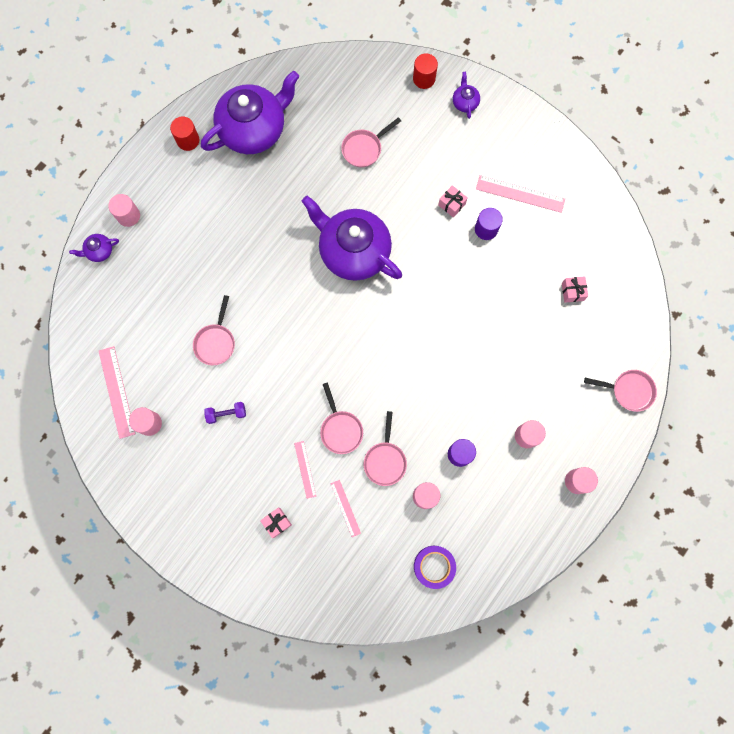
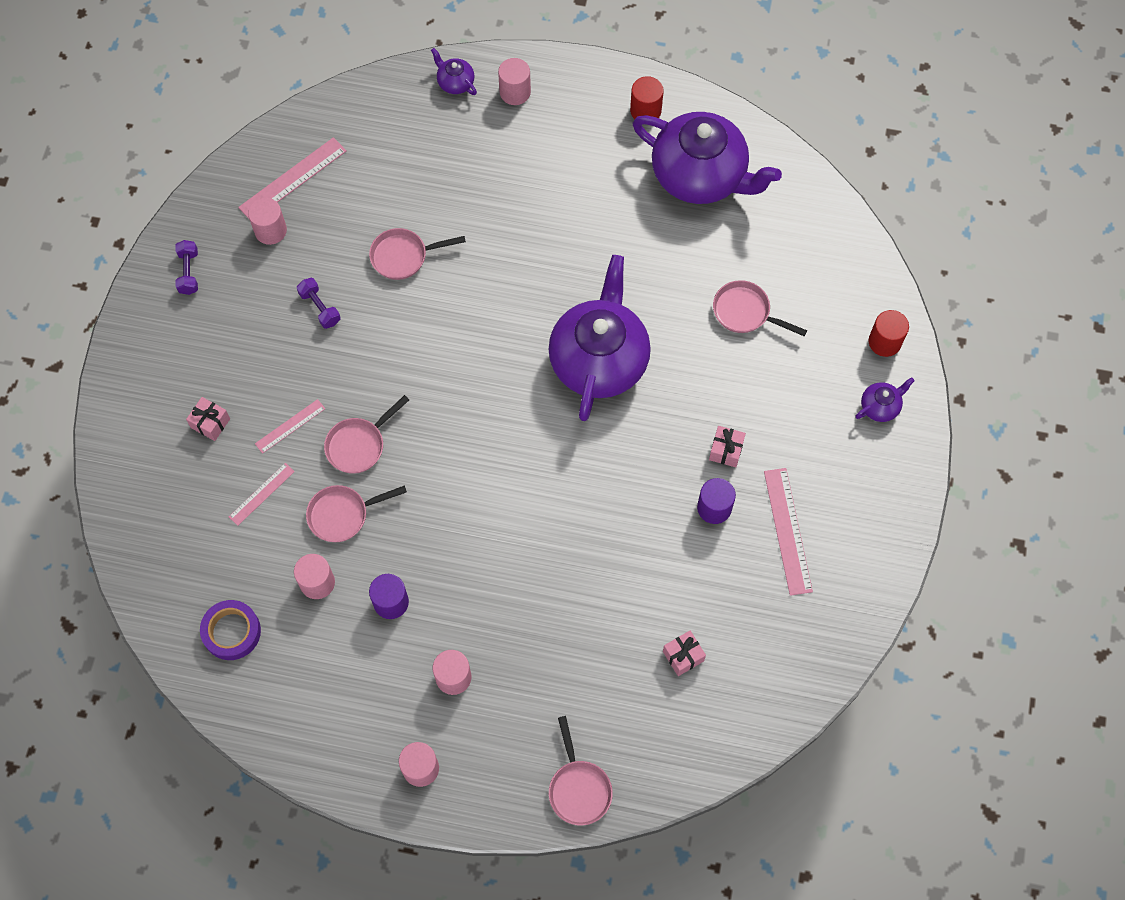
camera: 65 degrees right, 10 degrees down
none -> purple dumbbell [176,240,198,295]

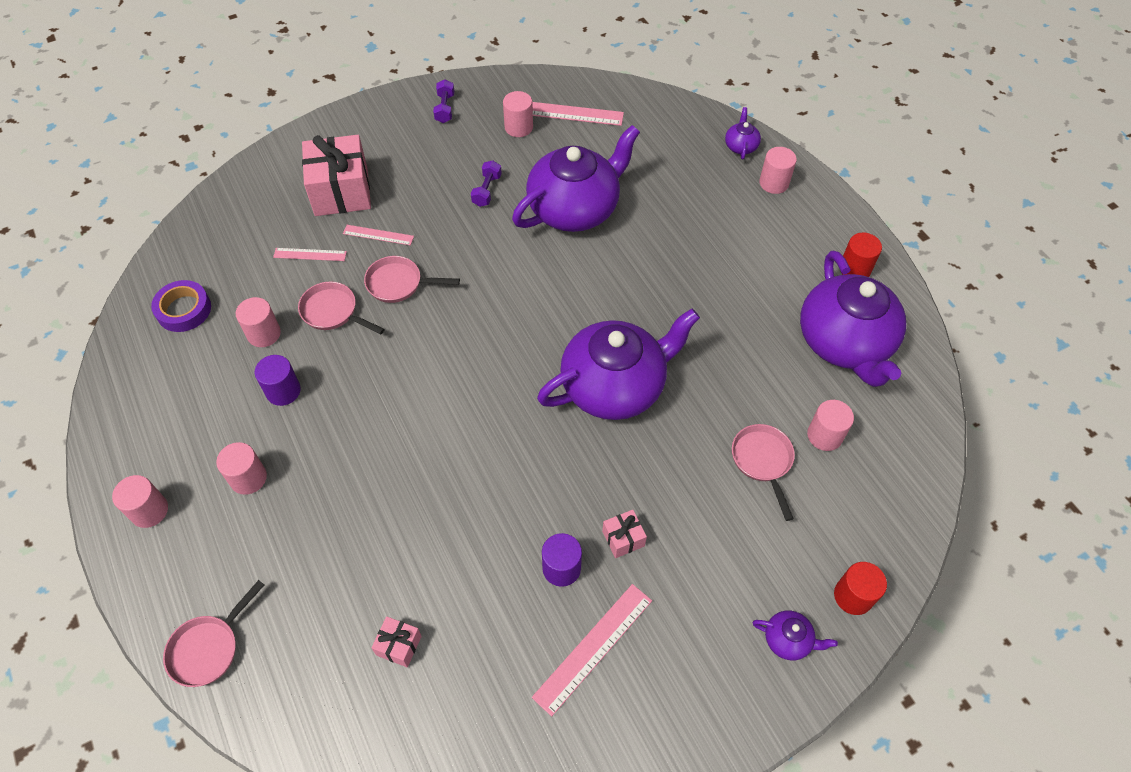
camera: 50 degrees right, 10 degrees down
purple dumbbell [176,240,198,295] -> purple dumbbell turned 45 degrees counterclockwise [433,79,454,123]
pink gift [186,397,230,441] -> pink gift [302,135,371,216], size x2.22
pink pan [369,228,466,280] -> purple teapot [512,125,640,232]
none -> pink cylinder [807,400,854,451]

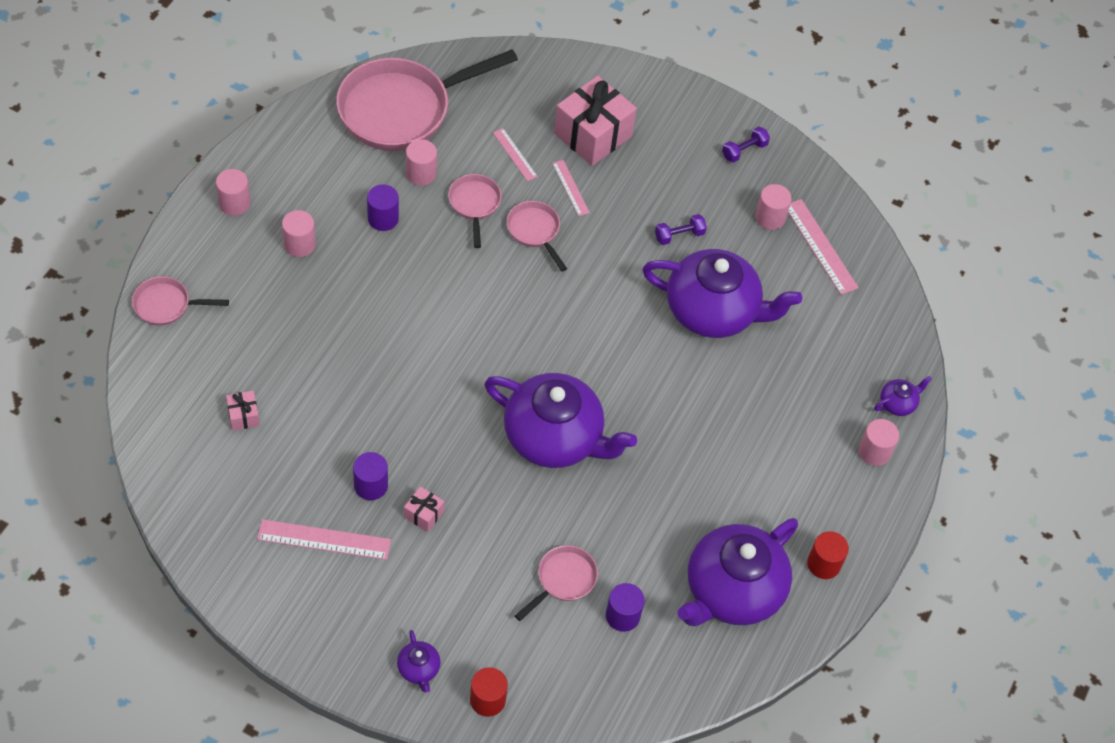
camera: 50 degrees right, 0 degrees up
purple tape [151,280,211,332] -> pink pan [336,49,518,151]
pink cylinder [807,400,854,451] -> purple cylinder [606,583,645,632]

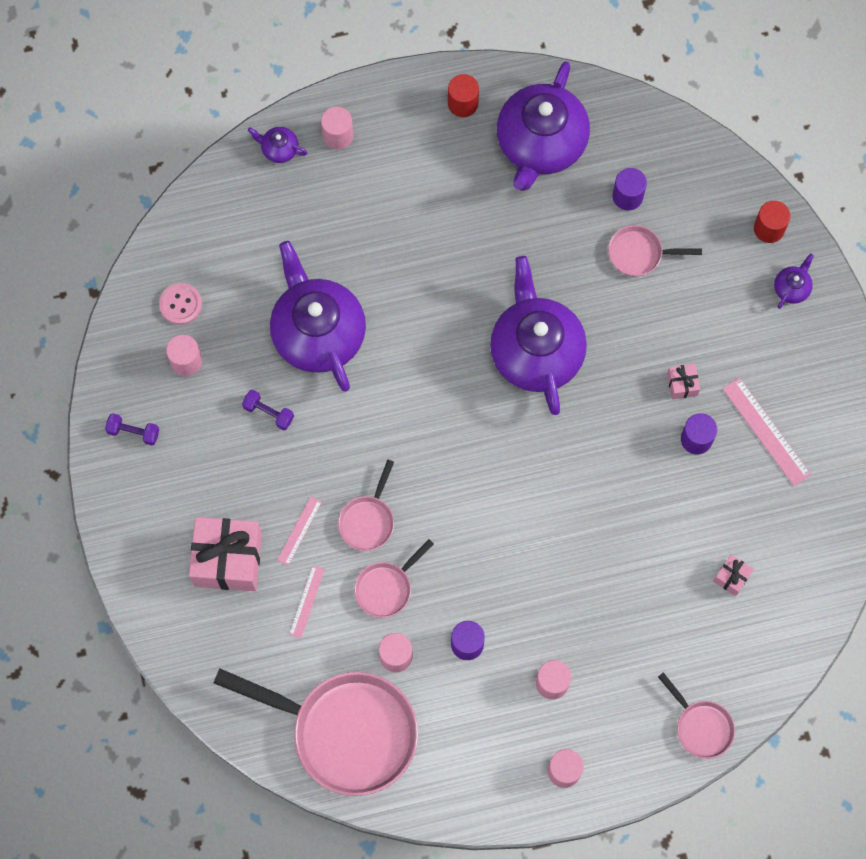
camera: 125 degrees left, 15 degrees up
purple teapot [677,518,798,626] -> purple teapot turned 105 degrees clockwise [497,61,590,191]
pink ruler [788,199,859,295] -> pink button [159,283,202,325]

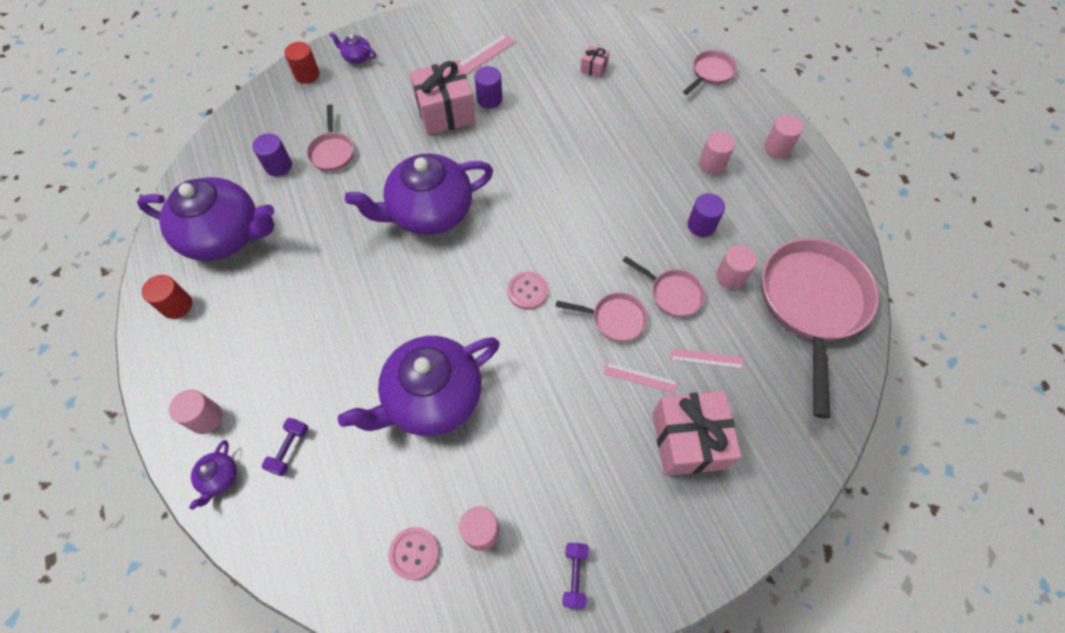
camera: 100 degrees left, 10 degrees down
purple dumbbell [242,390,294,430] -> purple dumbbell moved to [262,418,308,476]
pink gift [667,364,700,400] -> pink gift [409,60,476,135], size x2.22
none -> pink button [508,271,548,310]

